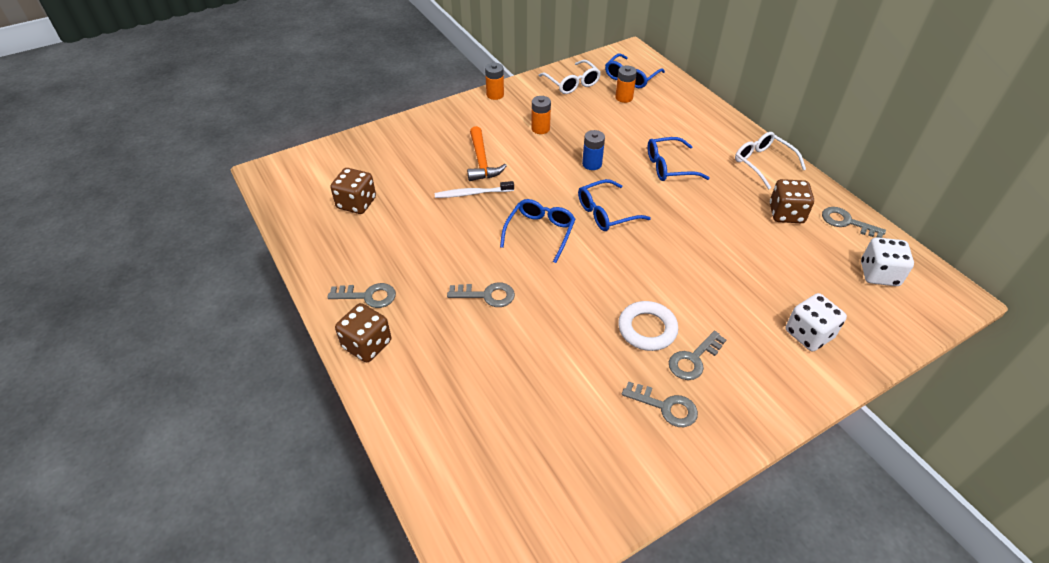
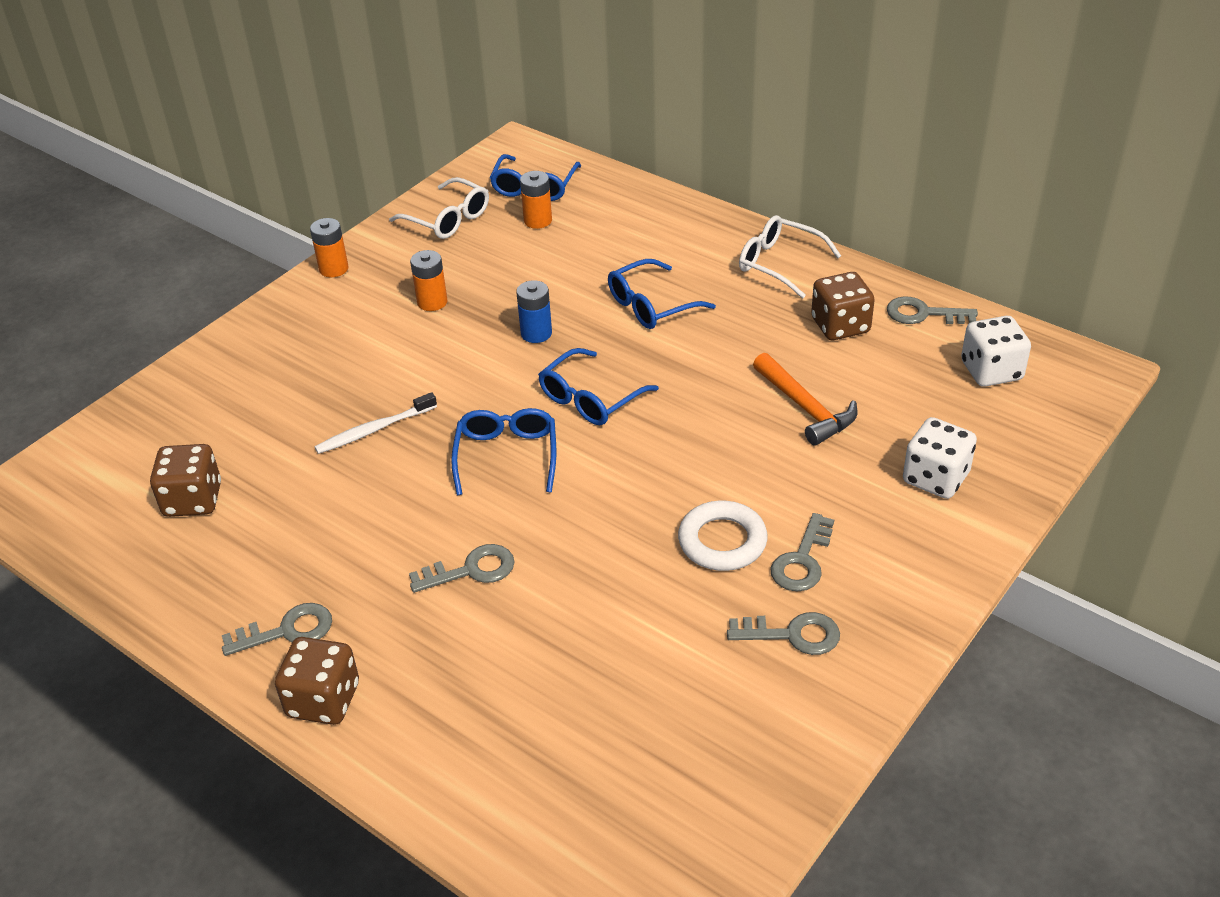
camera: 20 degrees left, 5 degrees down
orange hammer [467,126,507,181] -> orange hammer moved to [753,353,857,446]

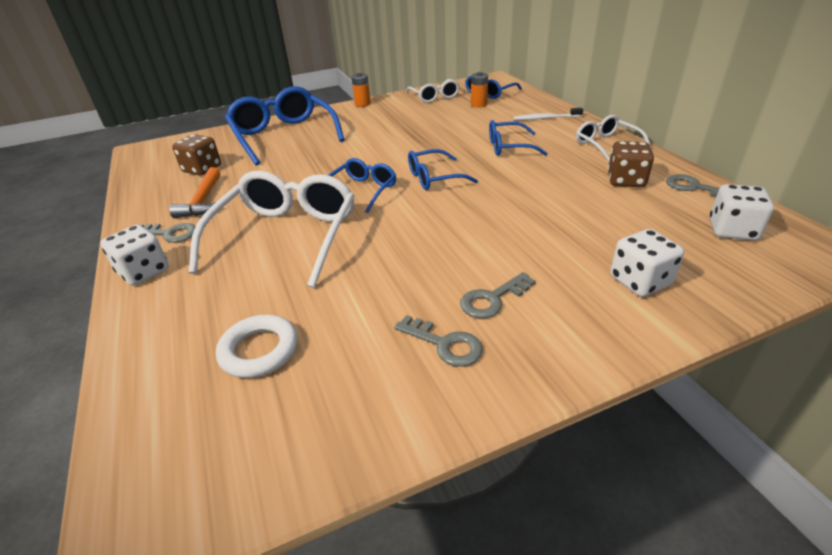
camera: 30 degrees right, 5 degrees down
brown dice [275,637,359,725] -> white dice [100,225,169,286]
white toothbrush [314,392,437,454] -> white toothbrush moved to [513,108,583,120]
grey key [409,544,515,593] -> white glasses [189,170,355,288]
orange battery [410,250,447,311] -> none
blue battery [516,280,552,343] -> none
white ring [678,501,768,571] -> white ring moved to [216,315,298,378]
orange hammer [753,353,857,446] -> orange hammer moved to [169,167,220,218]
none -> blue glasses [225,86,345,165]

